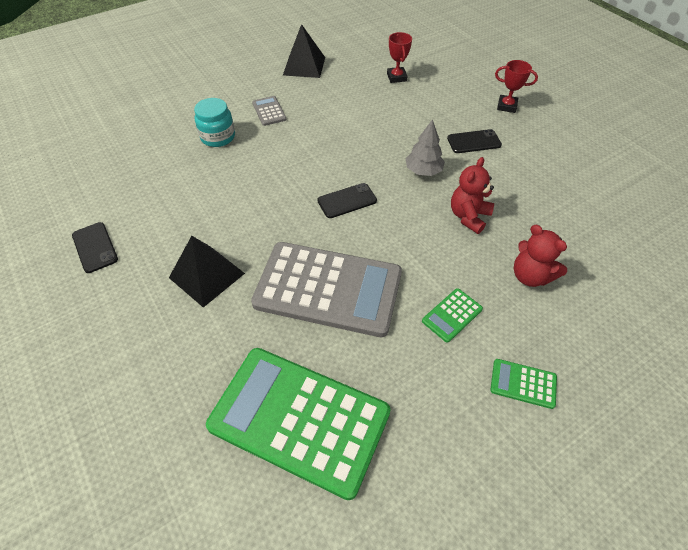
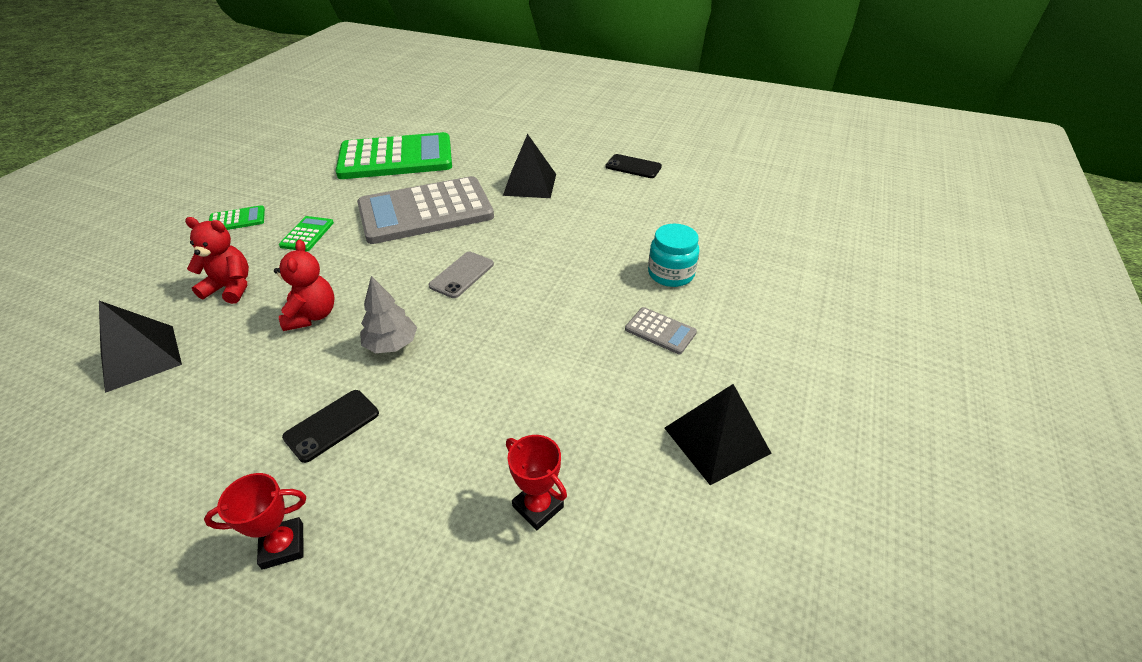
camera: 145 degrees right, 10 degrees down
black phone [317,183,377,218] -> grey phone [429,252,494,298]
none -> black pyramid [99,301,182,393]

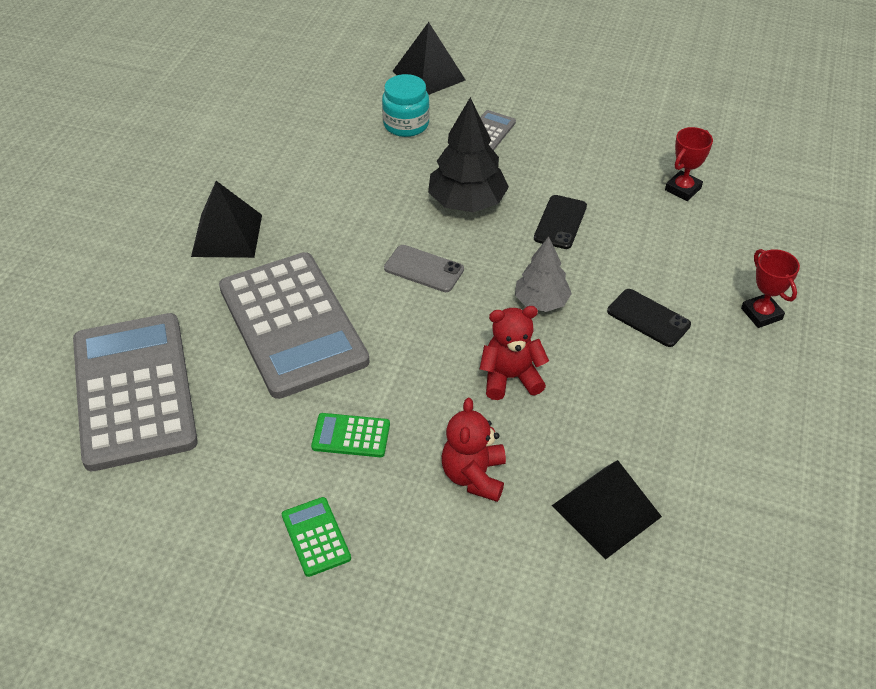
camera: 95 degrees left, 5 degrees up
green calculator [336,132,452,179] -> grey calculator [73,313,198,471]
black phone [606,154,662,178] -> black phone moved to [534,195,587,249]
black pyramid [664,384,772,485] -> black pyramid moved to [393,22,465,95]
none -> black tree [428,97,509,212]

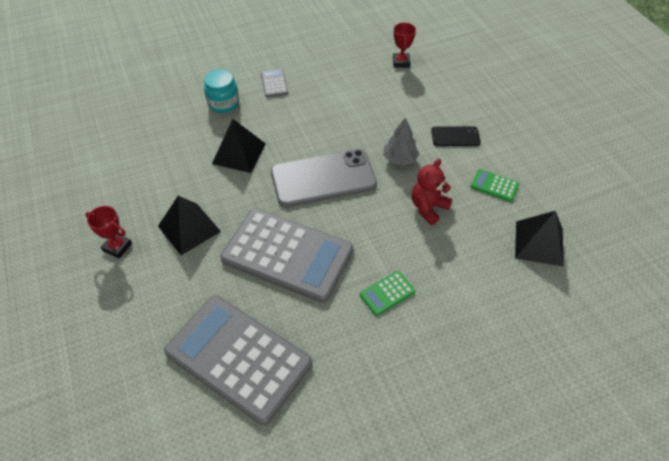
camera: 40 degrees left, 5 degrees up
green calculator [282,497,351,577] -> green calculator moved to [471,169,519,202]
grey phone [384,245,464,292] -> grey phone [271,149,377,207], size x2.01
black pyramid [393,22,465,95] -> black pyramid moved to [212,119,266,173]
black tree [428,97,509,212] -> none
red teddy bear [442,398,506,502] -> none
black phone [534,195,587,249] -> none
red trophy [741,249,800,328] -> red trophy moved to [85,206,132,258]

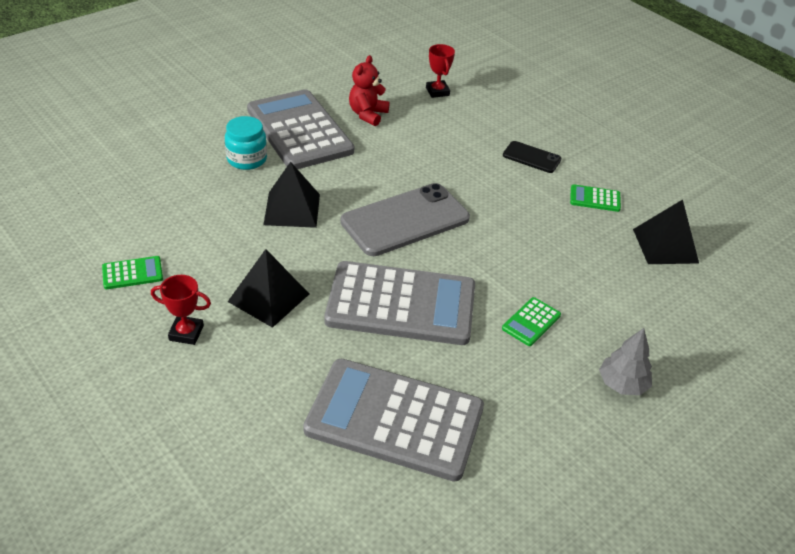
camera: 20 degrees left, 10 degrees down
grey calculator [261,69,288,97] -> grey calculator [247,89,354,169], size x2.49
grey tree [383,117,419,166] -> grey tree moved to [599,328,652,395]
red teddy bear [412,159,453,225] -> red teddy bear moved to [349,55,390,126]
black phone [431,126,481,146] -> black phone turned 45 degrees clockwise [503,141,561,173]
none -> green calculator [102,256,163,289]

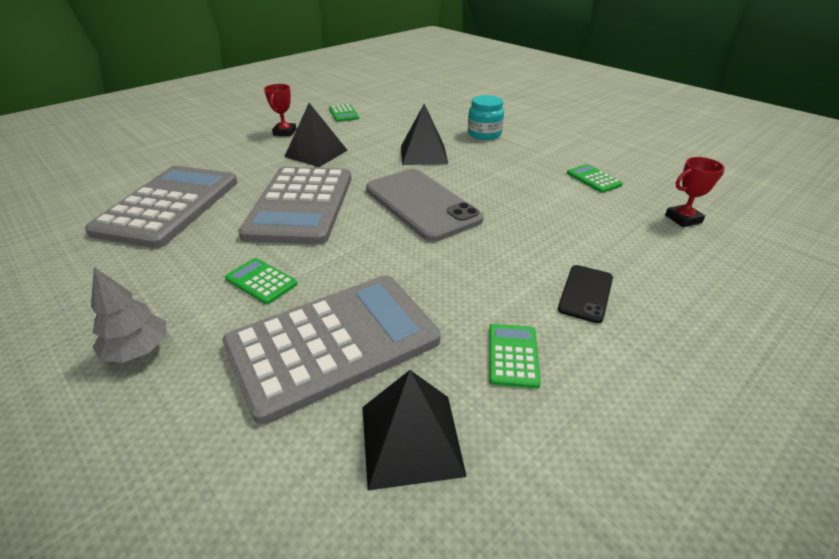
camera: 90 degrees right, 5 degrees down
grey calculator [247,89,354,169] -> grey calculator moved to [222,275,441,425]
red teddy bear [349,55,390,126] -> green calculator [567,164,623,193]

